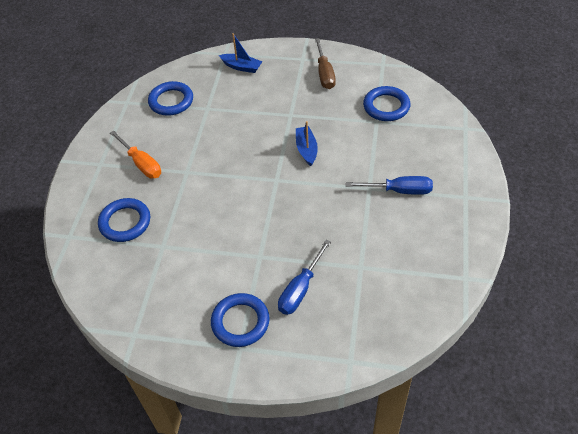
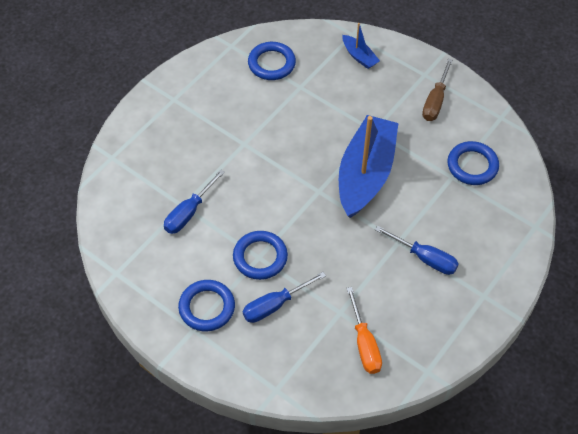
camera: 25 degrees right, 5 degrees up
blue ring [98,198,150,242] -> blue ring moved to [233,231,288,280]
orange screwdriver [110,131,161,178] -> orange screwdriver moved to [346,287,382,374]
blue boat [296,121,318,166] -> blue boat [339,115,398,218], size x2.28
none -> blue screwdriver [164,169,225,234]

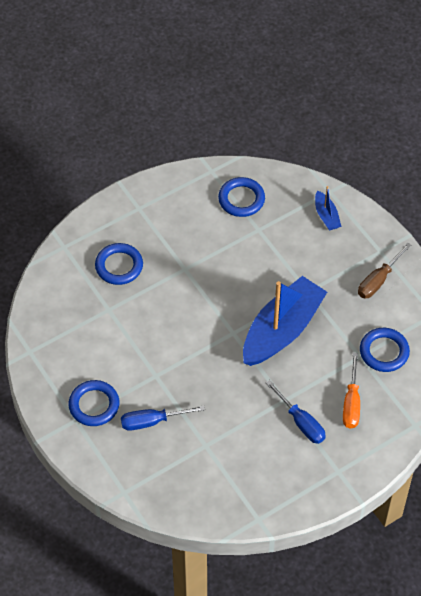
camera: 20 degrees right, 0 degrees up
blue screwdriver [164,169,225,234] -> none
blue ring [233,231,288,280] -> blue ring moved to [95,243,143,285]
orange screwdriver [346,287,382,374] -> orange screwdriver moved to [343,353,360,428]

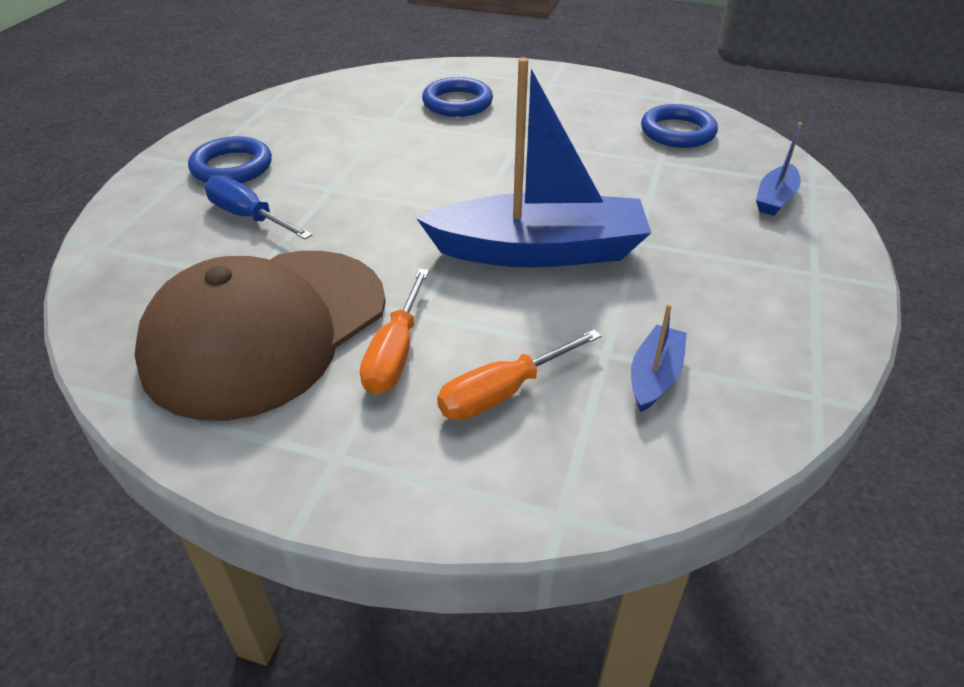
camera: 50 degrees right, 15 degrees down
blue screwdriver [266,380,326,444] -> orange screwdriver [360,269,429,394]
brown screwdriver [358,243,411,298] -> none
blue ring [360,328,410,372] -> blue boat [631,304,687,412]
none -> brown cap [134,251,386,421]

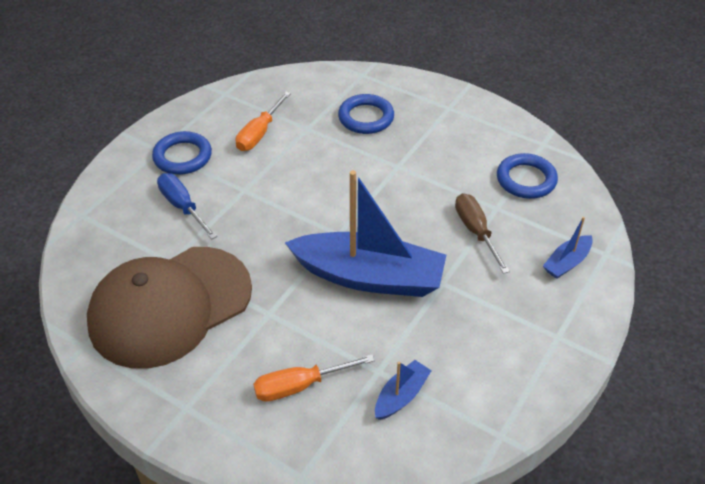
camera: 15 degrees right, 5 degrees up
orange screwdriver [360,269,429,394] -> orange screwdriver moved to [236,92,291,151]
none -> brown screwdriver [455,193,510,274]

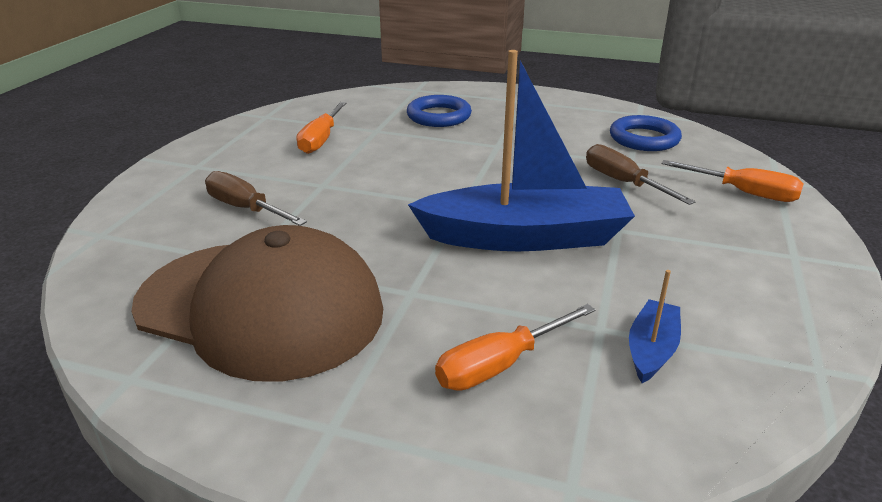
camera: 15 degrees left, 15 degrees down
brown cap [87,247,252,369] -> brown cap turned 105 degrees counterclockwise [131,225,383,381]
blue ring [152,131,212,175] -> none
blue screwdriver [157,173,217,239] -> brown screwdriver [205,171,307,226]
blue boat [543,217,593,279] -> orange screwdriver [661,160,804,202]

